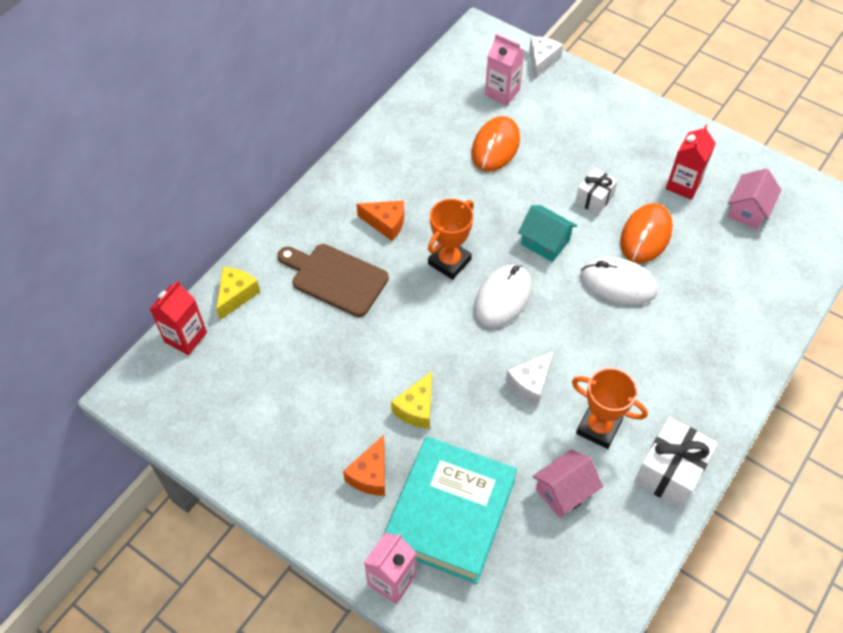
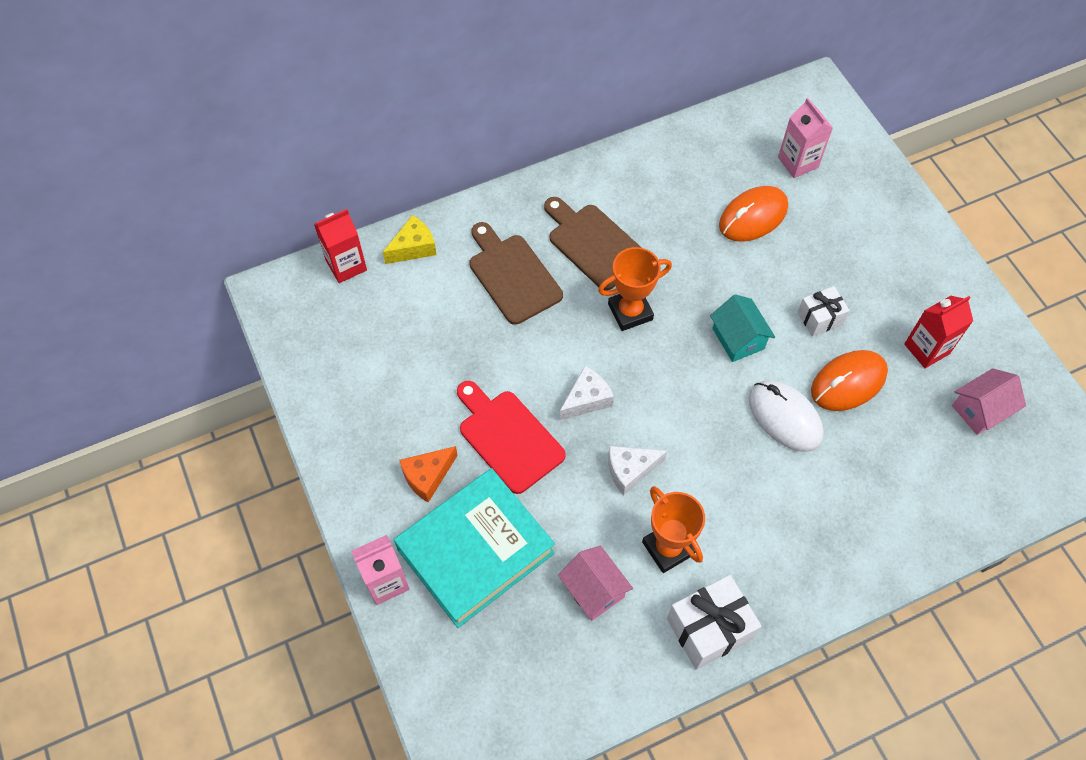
camera: 30 degrees right, 5 degrees up
orange cheese [356,200,404,241] -> brown cutting board [544,197,642,291]
yellow cheese [391,371,432,429] -> red cutting board [457,381,566,494]
white mouse [474,265,532,328] -> none
white cheese [529,36,563,79] -> white cheese moved to [560,366,614,420]
pink house [533,449,603,518] -> pink house turned 60 degrees clockwise [558,546,633,620]

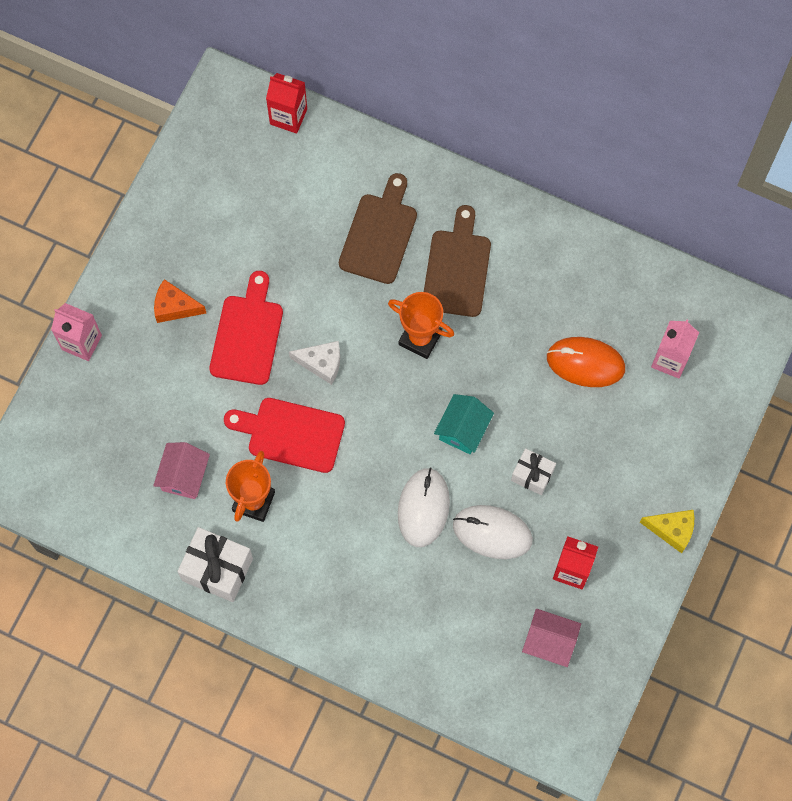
camera: 50 degrees right, 10 degrees up
yellow cheese [383,215,437,264] -> yellow cheese moved to [640,510,694,553]
turquoise book [394,468,555,628] -> none
white cheese [608,446,667,496] -> red cutting board [224,398,345,473]
orange mouse [811,350,888,411] -> white mouse [453,505,533,559]

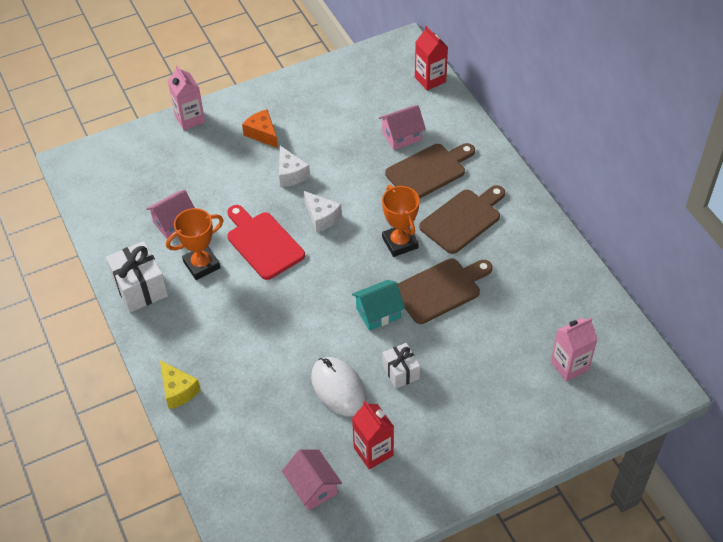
camera: 40 degrees right, 20 degrees down
red cutting board [209,271,283,385] -> white cheese [279,146,310,187]
white mouse [398,467,450,547] -> none
orange mouse [547,337,625,387] -> none
yellow cheese [640,510,694,553] -> yellow cheese moved to [160,361,201,409]
none -> pink house [379,105,426,150]
none -> brown cutting board [397,259,492,324]

